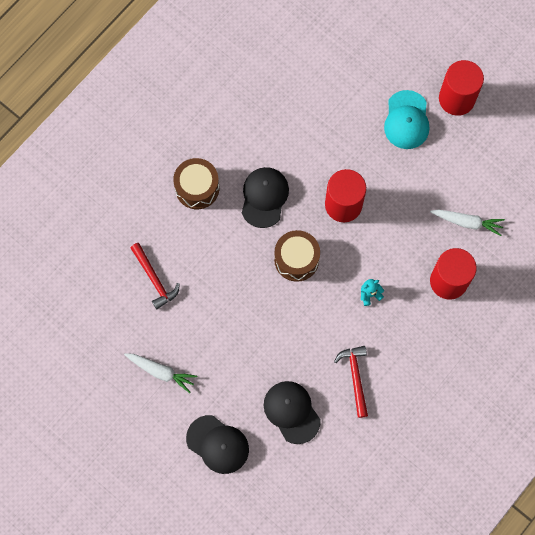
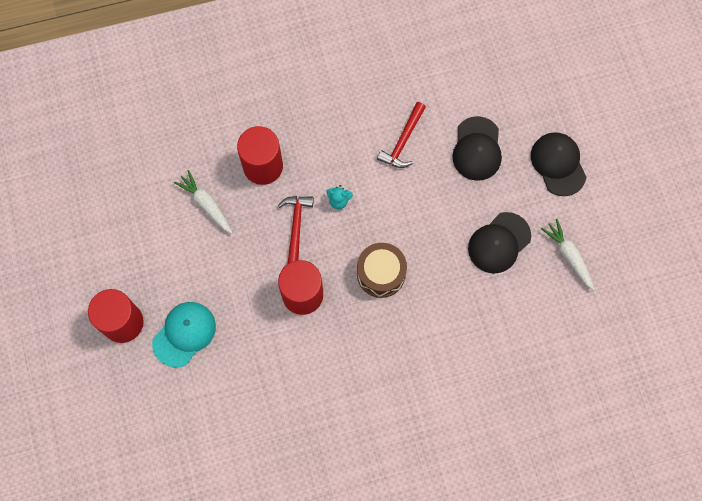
camera: 145 degrees left, 0 degrees up
red hammer [130,243,180,310] -> red hammer moved to [278,196,314,264]
brown drum [173,158,219,209] -> none
black cap [242,167,289,228] -> black cap moved to [468,212,531,273]

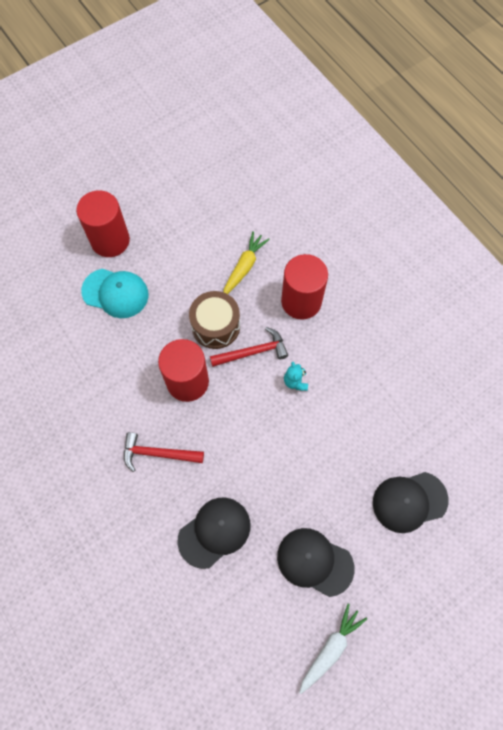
camera: 70 degrees right, 5 degrees down
white carrot [174,170,233,234] -> yellow carrot [223,231,270,294]
brown drum [357,243,407,298] -> brown drum moved to [189,291,240,349]
red hammer [377,102,426,168] -> red hammer moved to [124,432,204,472]
black cap [531,132,586,196] -> black cap moved to [178,498,251,569]

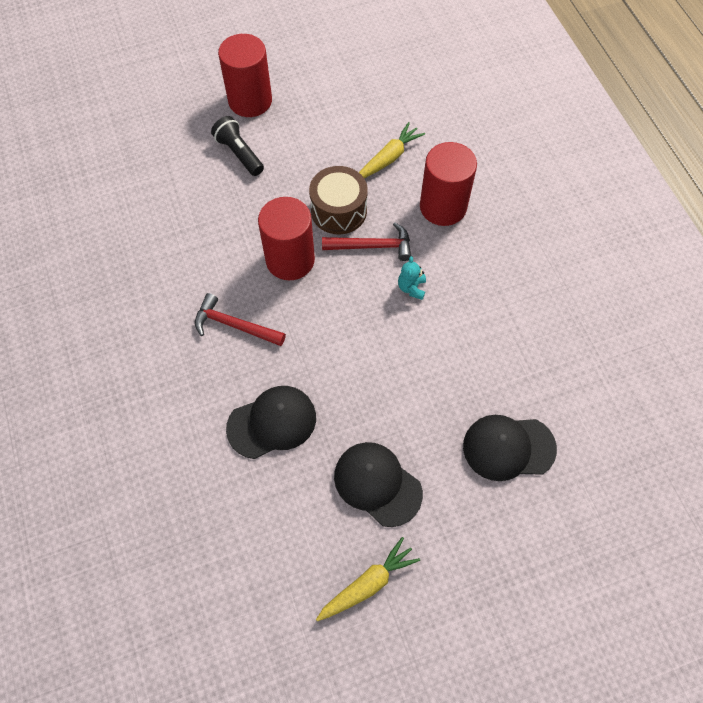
camera: 15 degrees right, 5 degrees down
turquoise cap [81,269,149,318] -> black flashlight [211,116,264,176]
white carrot [299,604,367,694] -> yellow carrot [316,537,420,622]

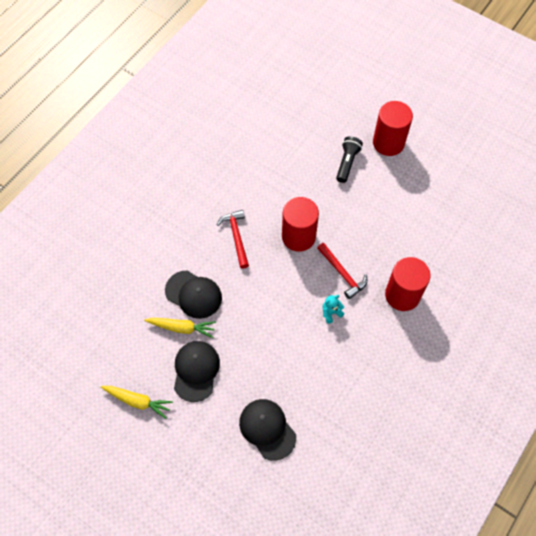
camera: 55 degrees right, 0 degrees up
brown drum [309,166,368,234] -> none
yellow carrot [359,122,425,178] -> yellow carrot moved to [144,318,216,338]

